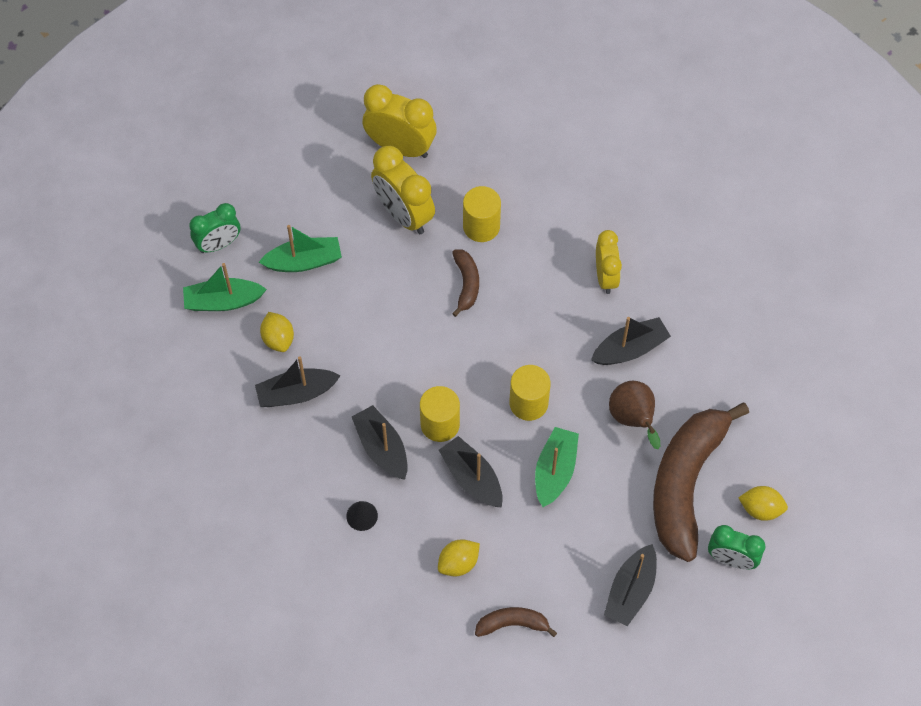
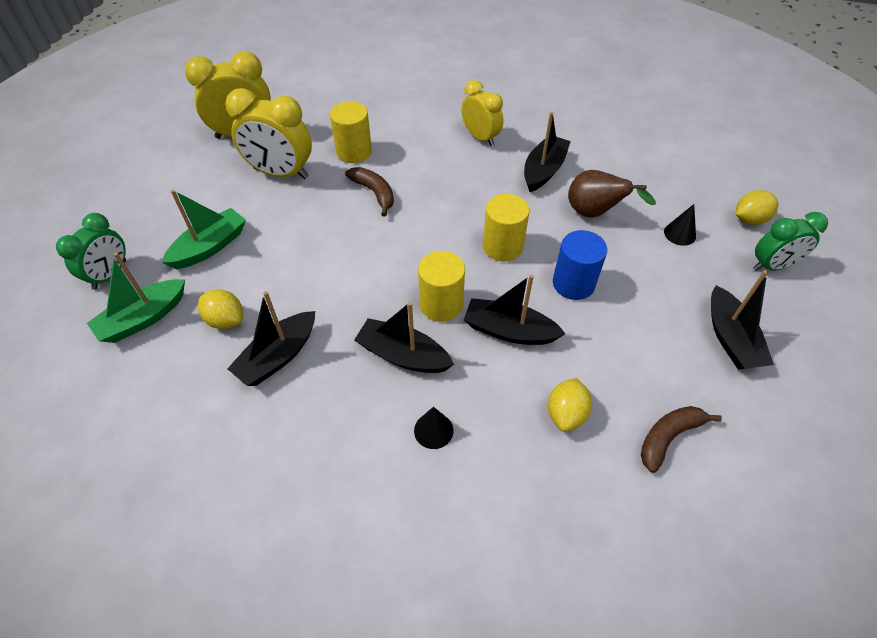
camera: 35 degrees left, 10 degrees down
green boat [535,427,579,507] -> blue cylinder [553,230,607,300]
brown banana [653,403,749,562] -> black cone [664,204,696,246]

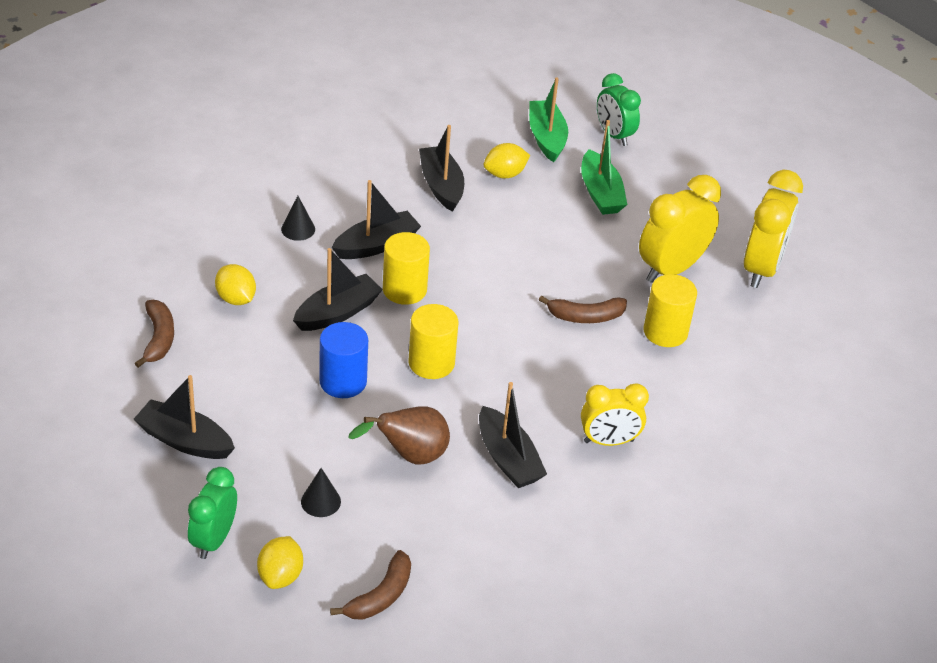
camera: 120 degrees right, 10 degrees down
none -> brown banana [330,550,411,620]

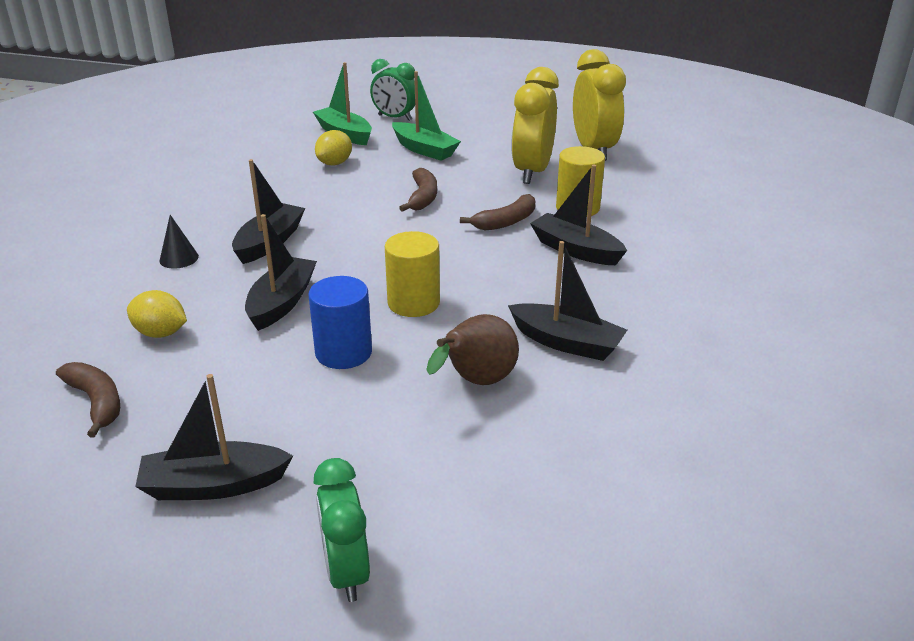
camera: 30 degrees left, 10 degrees down
yellow lemon [257,536,303,589] -> none
black cone [301,468,341,517] -> none
brown banana [330,550,411,620] -> brown banana moved to [399,168,437,212]
yellow cylinder [383,232,430,305] -> none
black boat [419,125,464,212] -> black boat moved to [530,165,627,265]
yellow clock [581,384,649,446] -> none

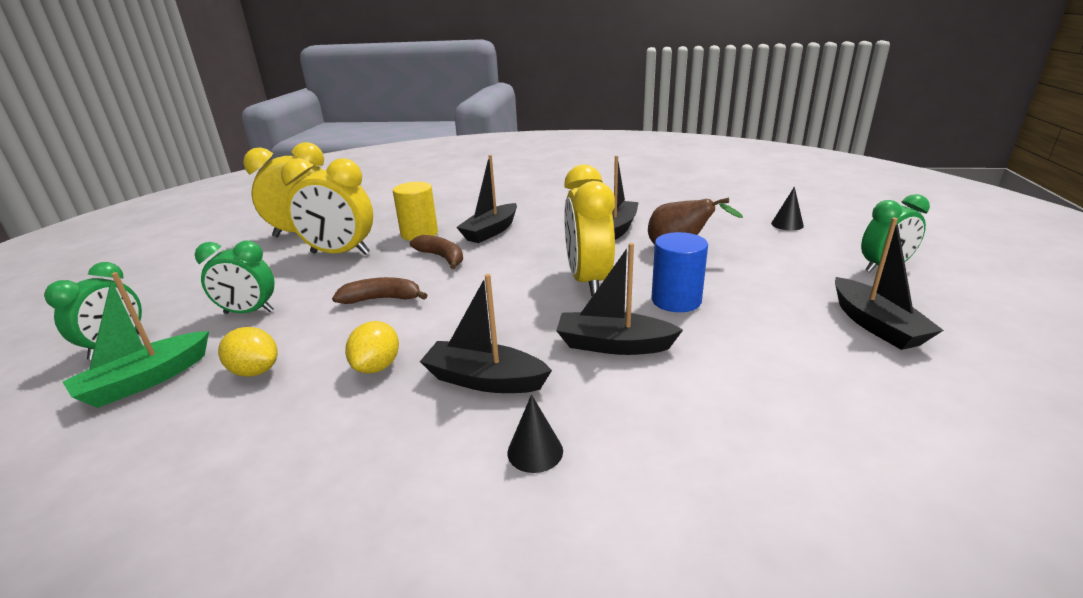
camera: 95 degrees left, 5 degrees down
brown banana [56,362,120,438] -> none
yellow lemon [127,290,187,338] -> yellow lemon moved to [345,321,399,373]
yellow cylinder [385,231,440,317] -> yellow clock [564,165,615,296]
green boat [392,71,461,161] -> green clock [195,240,274,314]
none -> black cone [771,187,804,230]

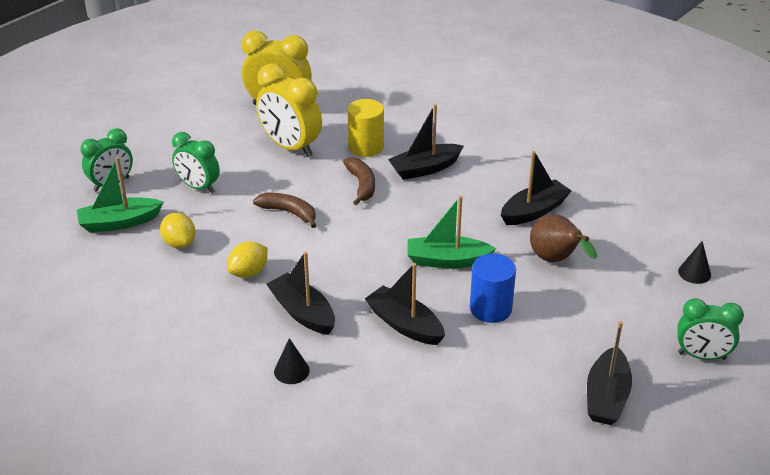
camera: 30 degrees right, 10 degrees up
yellow clock [564,165,615,296] -> green boat [407,196,496,268]

